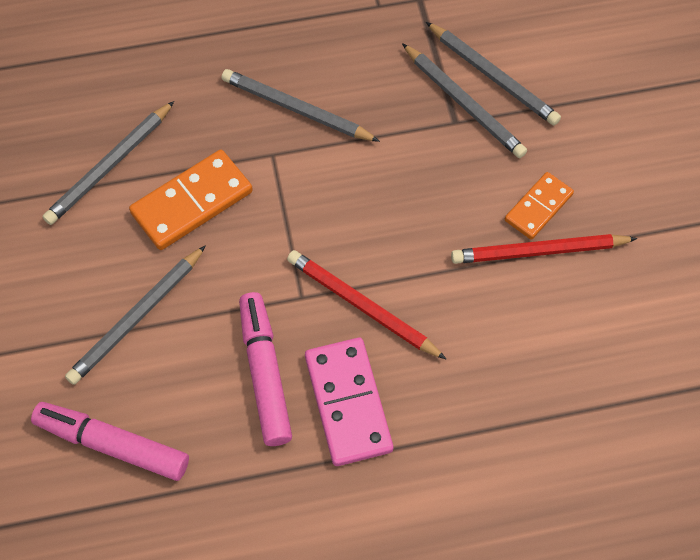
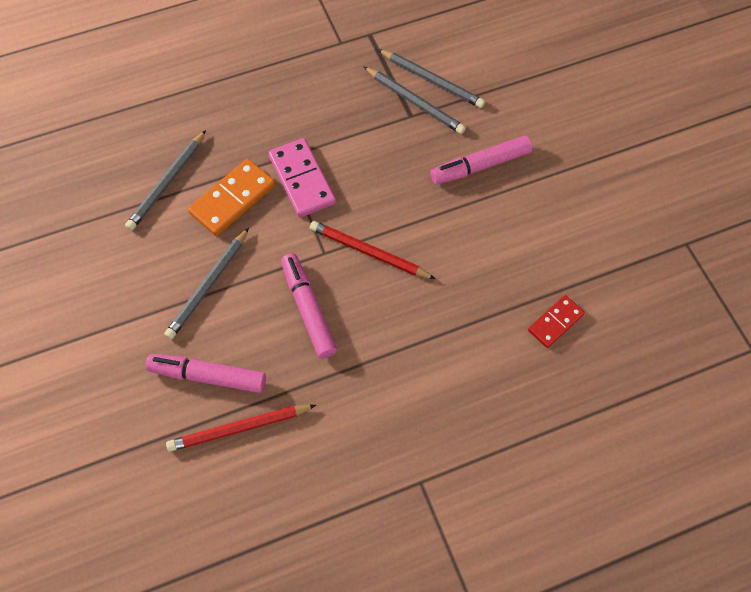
camera: 10 degrees left, 0 degrees up
grey pencil [222,69,380,142] -> none
pink domino [305,338,393,466] -> pink domino moved to [268,138,336,217]
red pencil [451,234,638,264] -> red pencil moved to [166,405,316,452]
orange domino [505,172,574,240] -> pink marker [430,136,532,184]
none -> red domino [528,295,585,348]

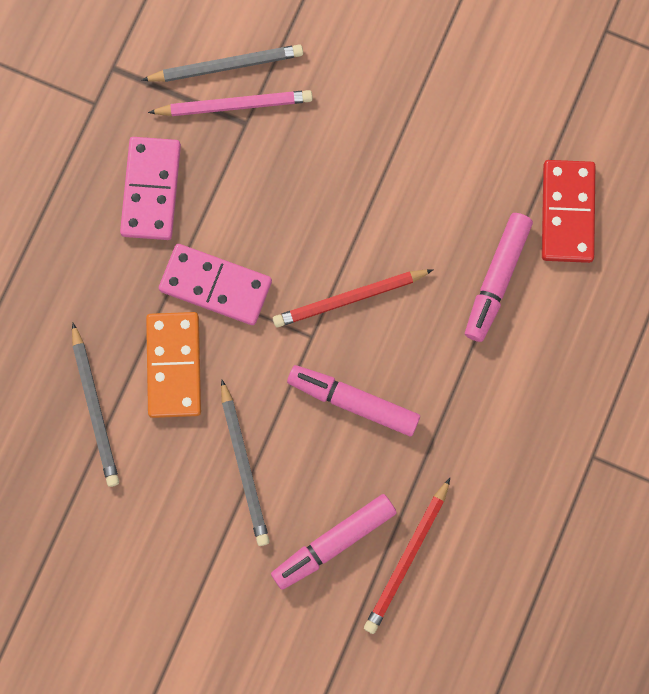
camera: 45 degrees left, 15 degrees up
grey pencil [363,66,466,134] -> pink pencil [148,90,313,116]
pink marker [430,136,532,184] -> pink marker moved to [465,213,533,342]
red domino [528,295,585,348] -> red domino [542,160,595,263], size x1.61
none -> pink domino [120,137,181,240]

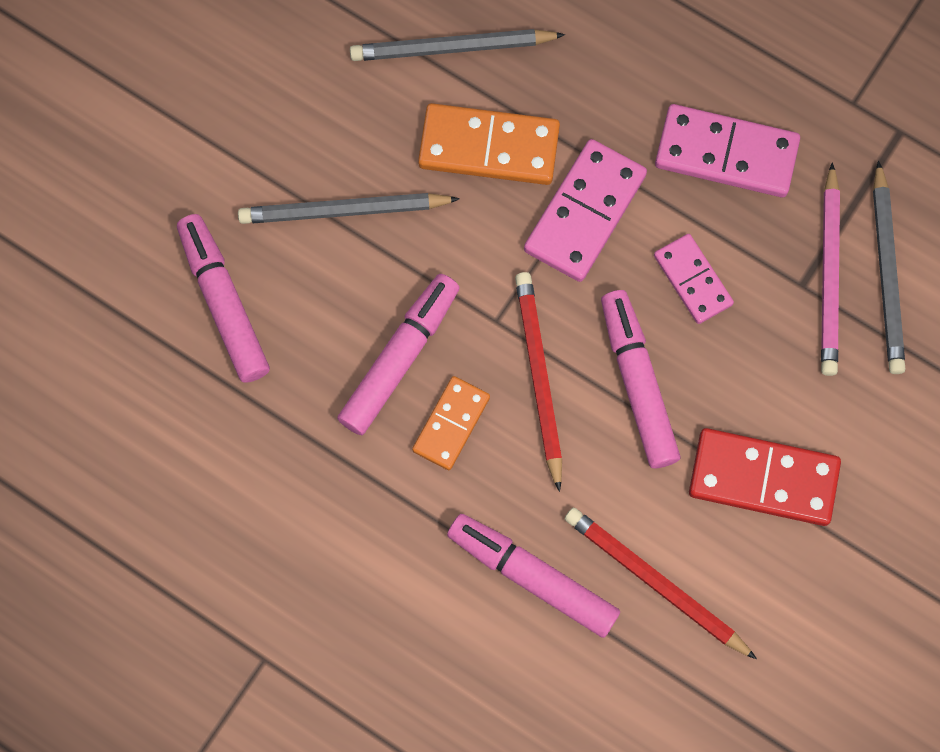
camera: 100 degrees right, 5 degrees down
red pencil [364,478,450,634] -> red pencil moved to [565,507,757,659]
red domino [542,160,595,263] -> red domino moved to [689,428,841,526]
none -> orange domino [412,376,490,470]
none -> pink marker [601,290,681,468]
none -> pink domino [654,234,734,324]

